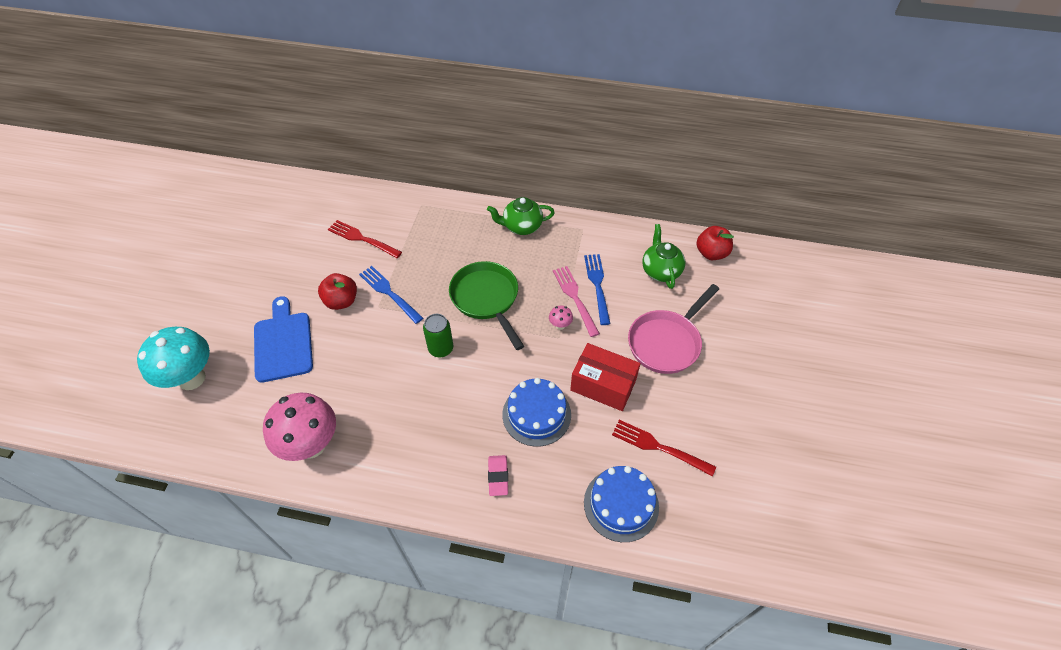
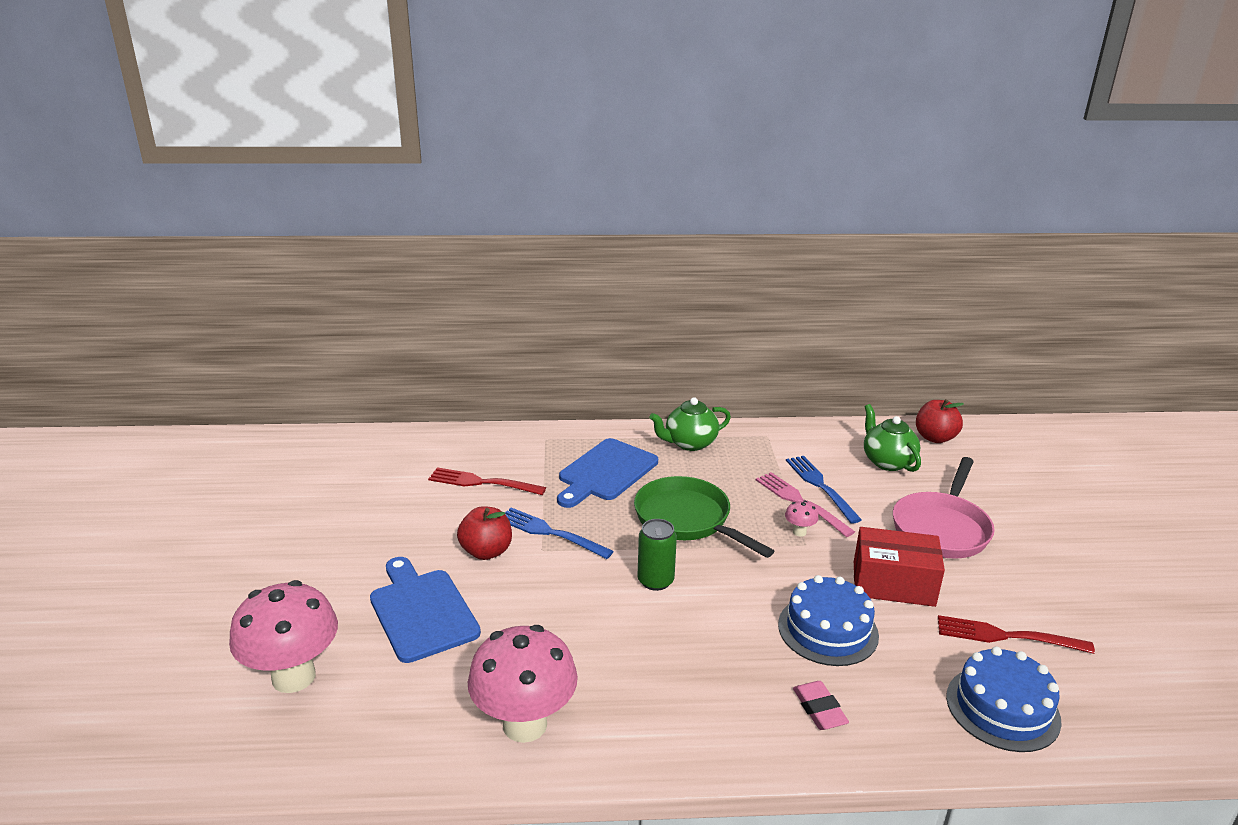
camera: 15 degrees left, 25 degrees down
turquoise mushroom [137,327,210,390] -> pink mushroom [229,580,338,693]
none -> blue cutting board [557,438,658,508]

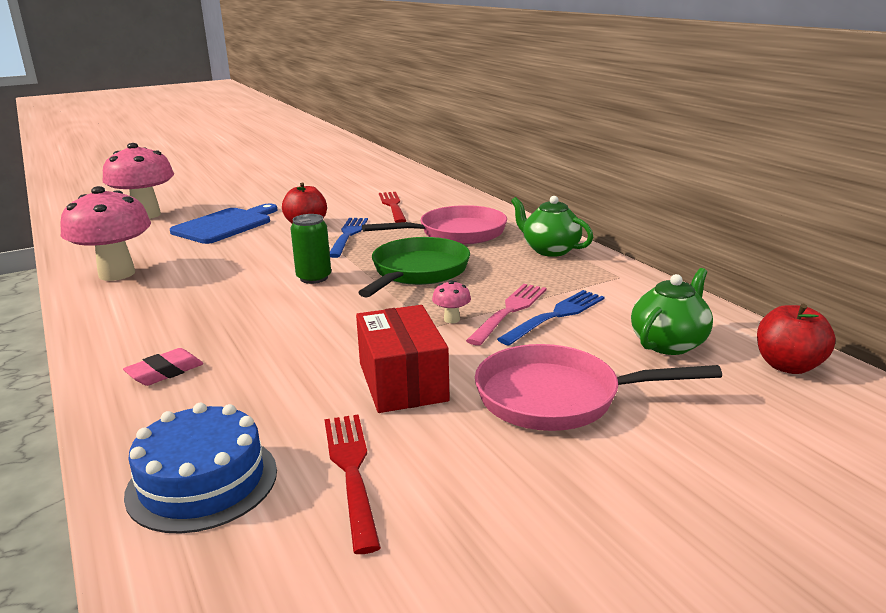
camera: 65 degrees right, 5 degrees down
blue cutting board [557,438,658,508] -> pink pan [362,205,507,244]
blue cake [778,575,879,666] -> none

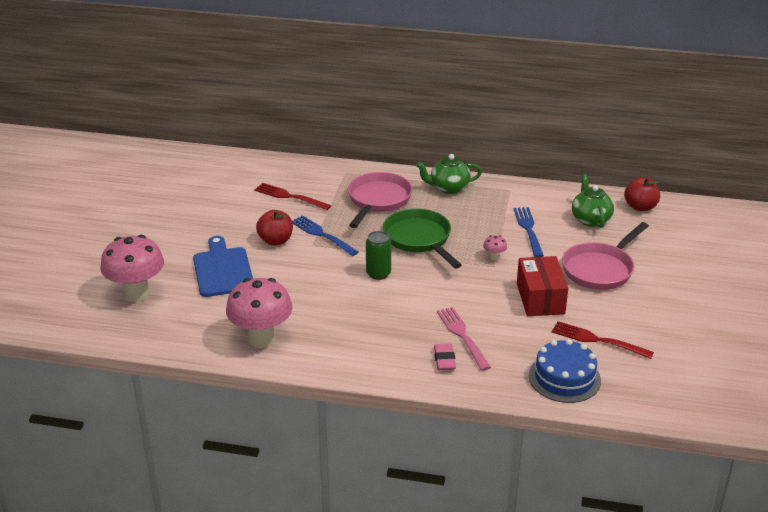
camera: 50 degrees left, 10 degrees up
red box [356,305,450,413] -> red box turned 60 degrees clockwise [517,256,568,316]
pink fork [466,284,547,346] -> pink fork moved to [437,307,491,371]

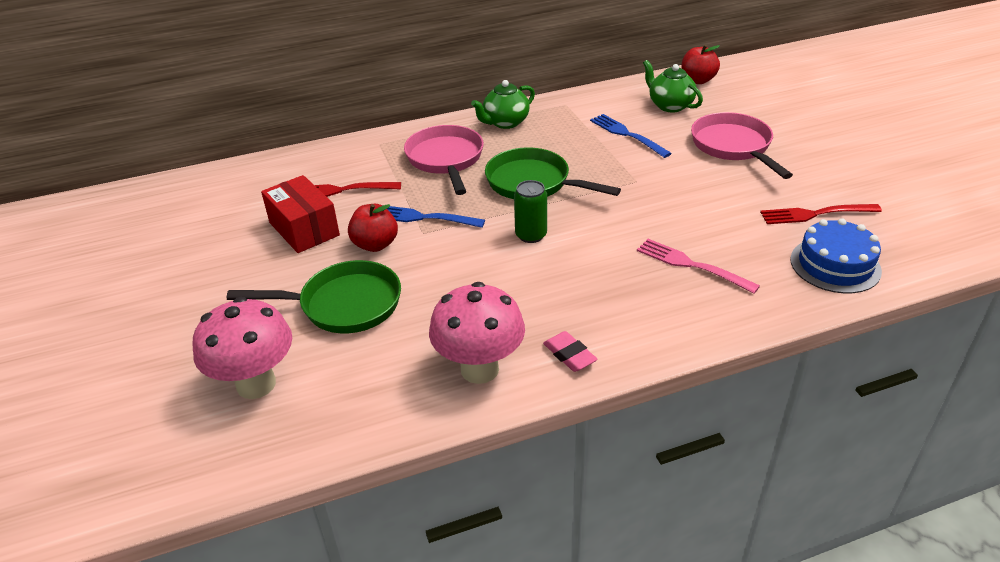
camera: 30 degrees left, 5 degrees up
blue cutting board [193,236,253,297] -> green pan [227,260,401,333]
pink eraser [434,343,456,370] -> pink eraser moved to [543,331,598,372]
pink mushroom [483,235,507,261] -> none
red box [517,256,568,316] -> red box moved to [261,175,340,253]
pink pan [562,222,649,290] -> pink pan turned 150 degrees clockwise [691,112,793,179]

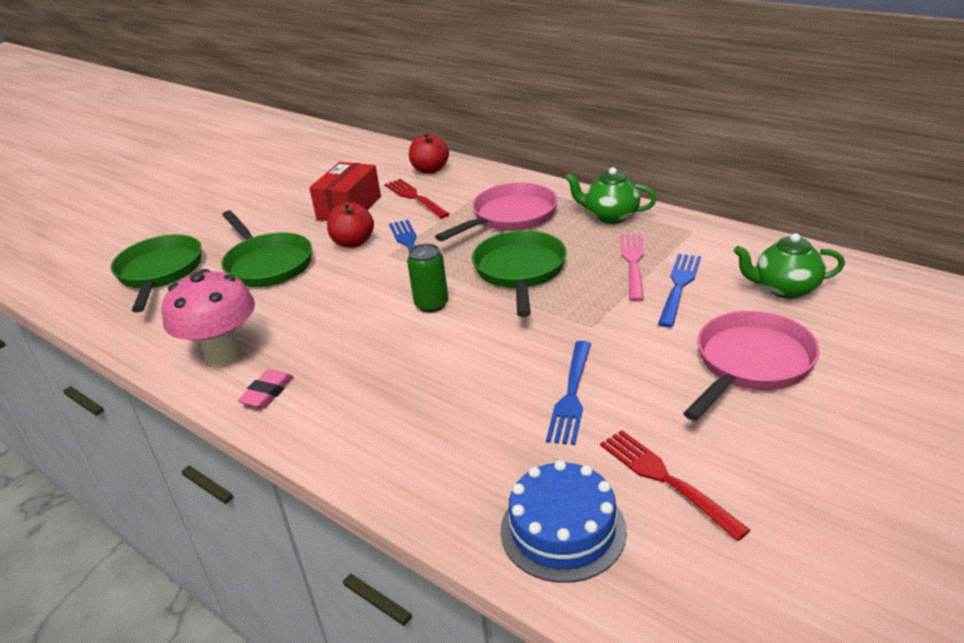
camera: 60 degrees right, 5 degrees down
pink mushroom [193,297,292,399] -> green pan [111,234,201,313]
pink fork [637,239,760,294] -> pink fork moved to [620,234,644,302]
green teapot [643,60,703,113] -> green teapot turned 105 degrees counterclockwise [734,233,845,299]
red apple [682,45,720,84] -> red apple moved to [409,133,449,174]
none -> blue fork [546,341,591,445]

